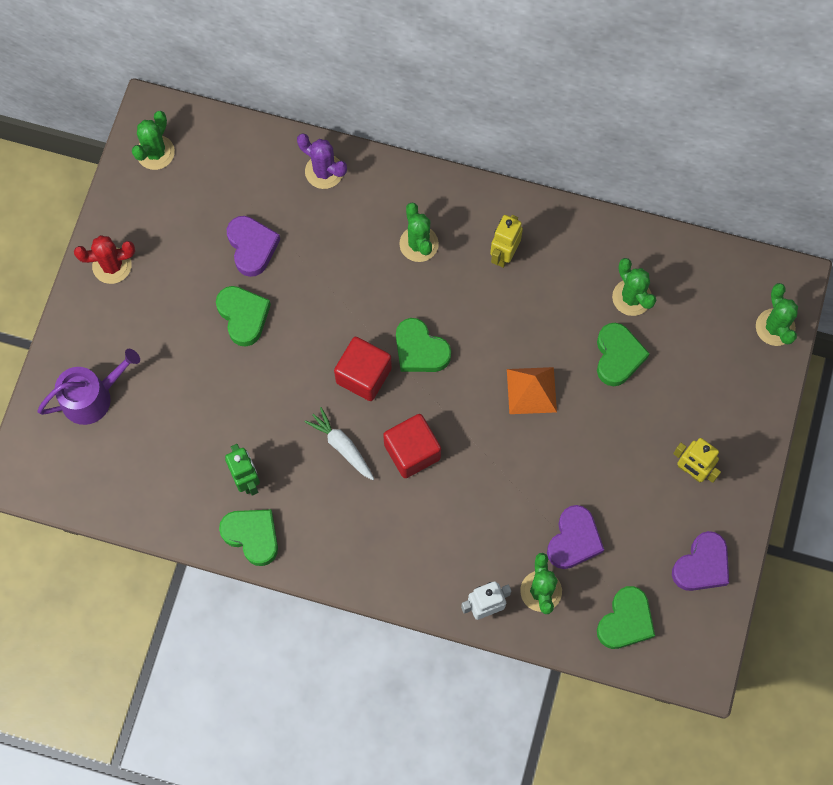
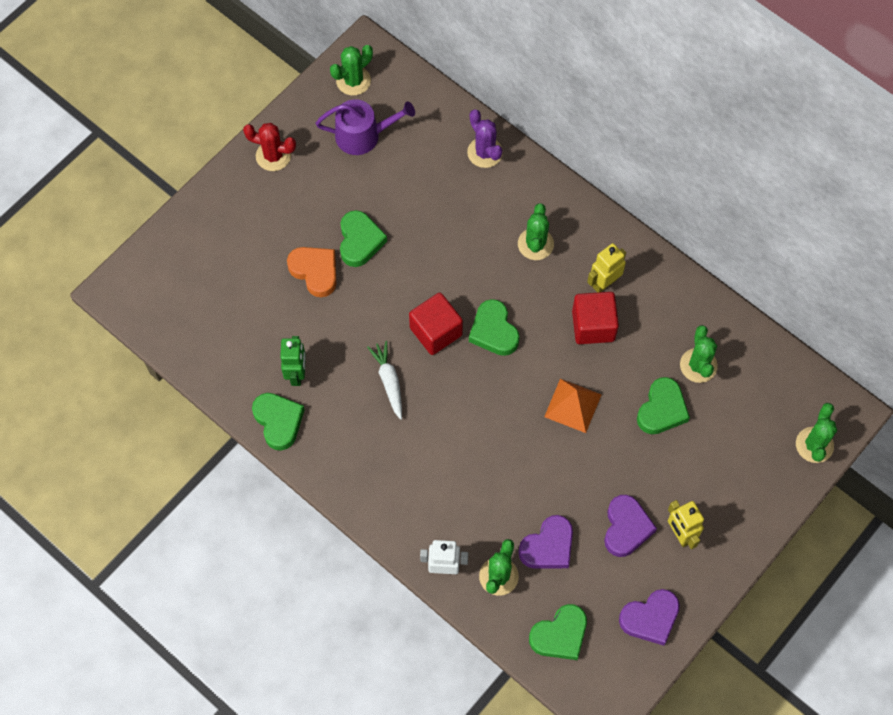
camera: 25 degrees right, 5 degrees down
purple watering can [37,349,140,425] -> purple watering can moved to [316,99,415,155]
purple heart [227,216,280,277] -> purple heart moved to [604,495,657,557]
red cube [383,414,441,478] -> red cube moved to [572,292,619,344]
none -> orange heart [287,247,336,297]

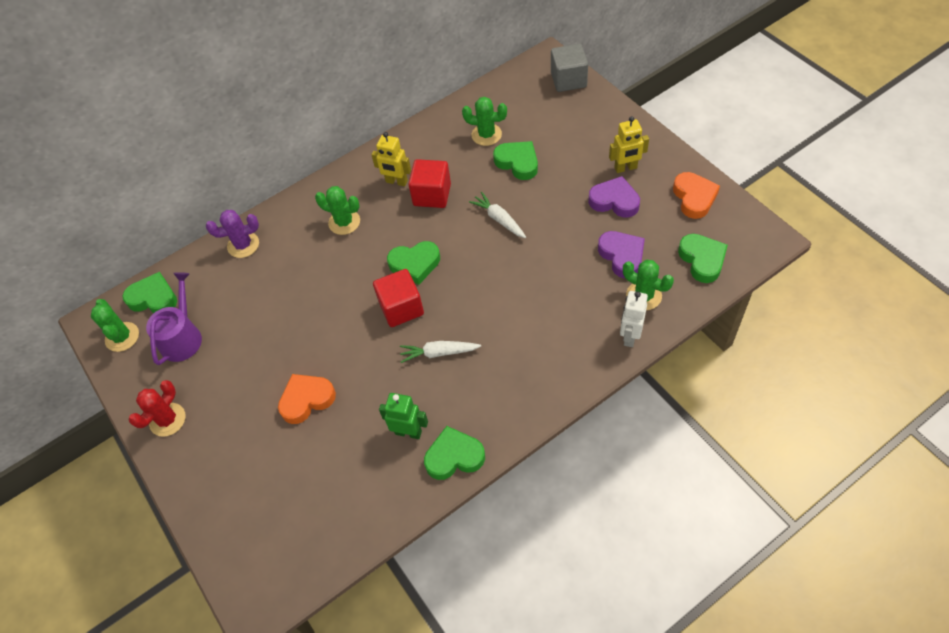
camera: 70 degrees left, 10 degrees down
green heart [340,210,387,267] -> green heart moved to [122,272,177,313]
orange pyramid [544,379,602,433] -> white carrot [469,192,526,238]
yellow robot [587,243,626,293] -> yellow robot turned 45 degrees counterclockwise [371,132,411,186]
purple heart [619,589,680,646] -> orange heart [673,172,720,219]
green cactus [796,403,837,463] -> grey cube [551,44,588,92]

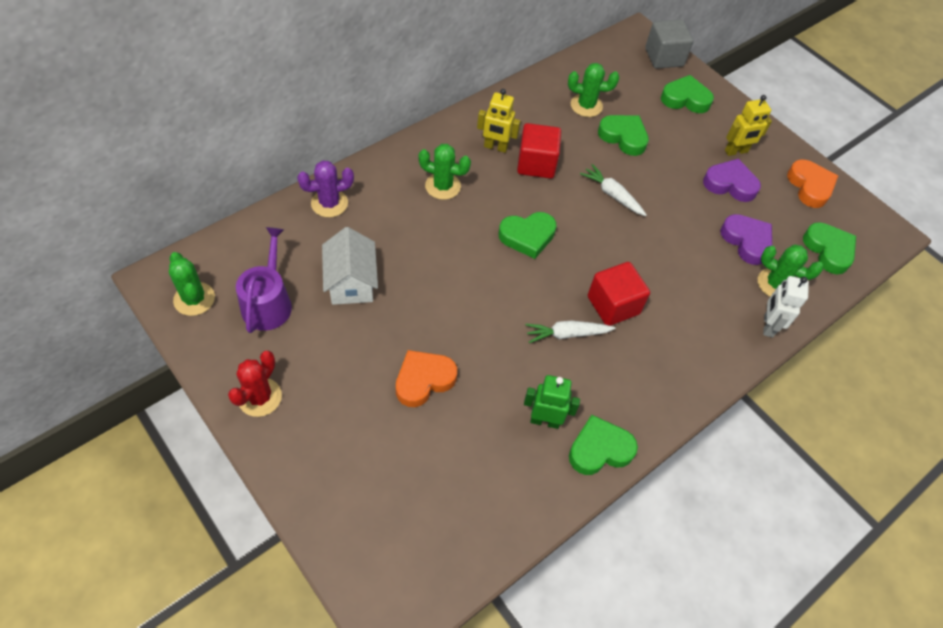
camera: 15 degrees left, 0 degrees up
green heart [122,272,177,313] -> green heart moved to [661,75,714,113]
red cube [373,269,424,327] -> red cube moved to [588,262,650,326]
none -> white house [322,227,378,305]

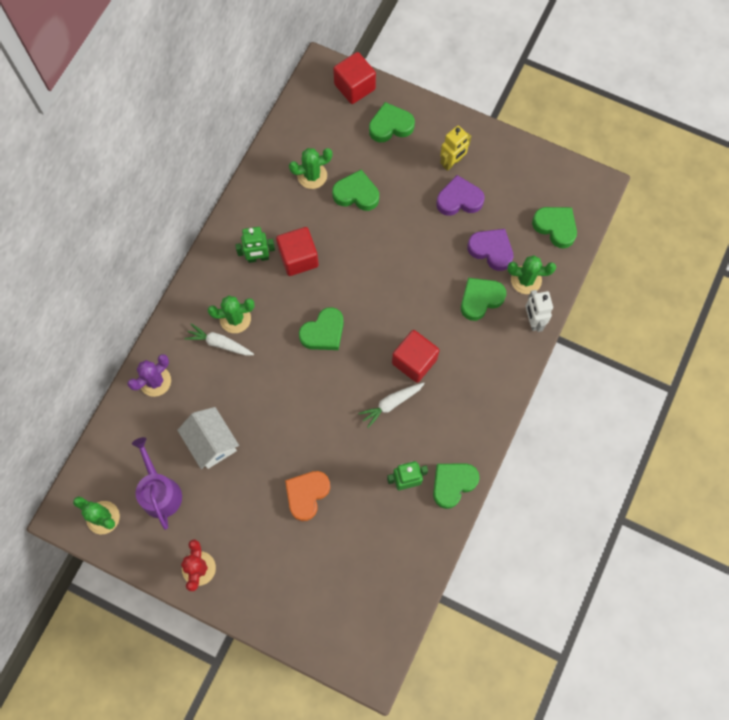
camera: 20 degrees left, 15 degrees up
yellow robot [477,89,520,153] -> green robot [235,227,275,263]
white carrot [580,164,647,216] -> white carrot moved to [184,323,254,355]
grey cube [645,20,693,69] -> red cube [333,52,376,104]
orange heart [787,160,838,208] -> none
none -> green heart [461,278,506,321]

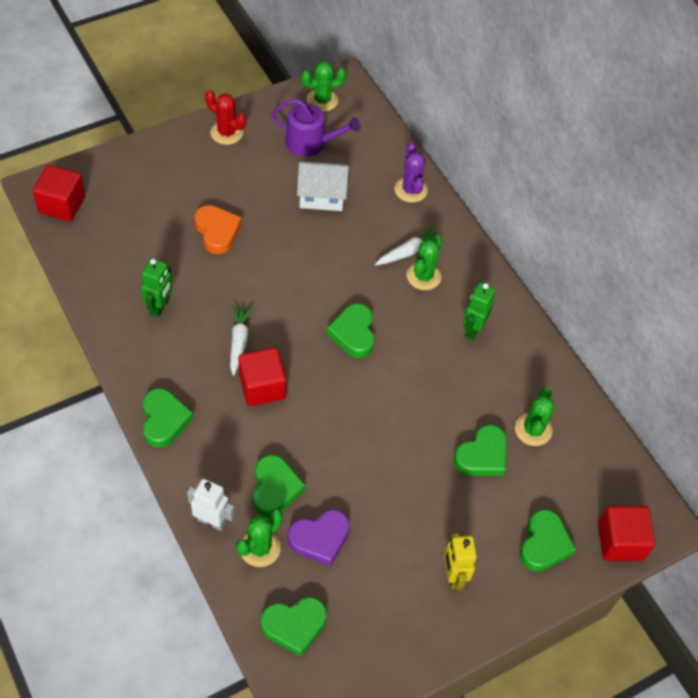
camera: 120 degrees right, 15 degrees down
red cube [276,227,319,276] -> red cube moved to [33,165,85,221]
green heart [433,463,480,509] -> green heart moved to [143,388,193,448]
purple heart [436,175,484,216] -> none

